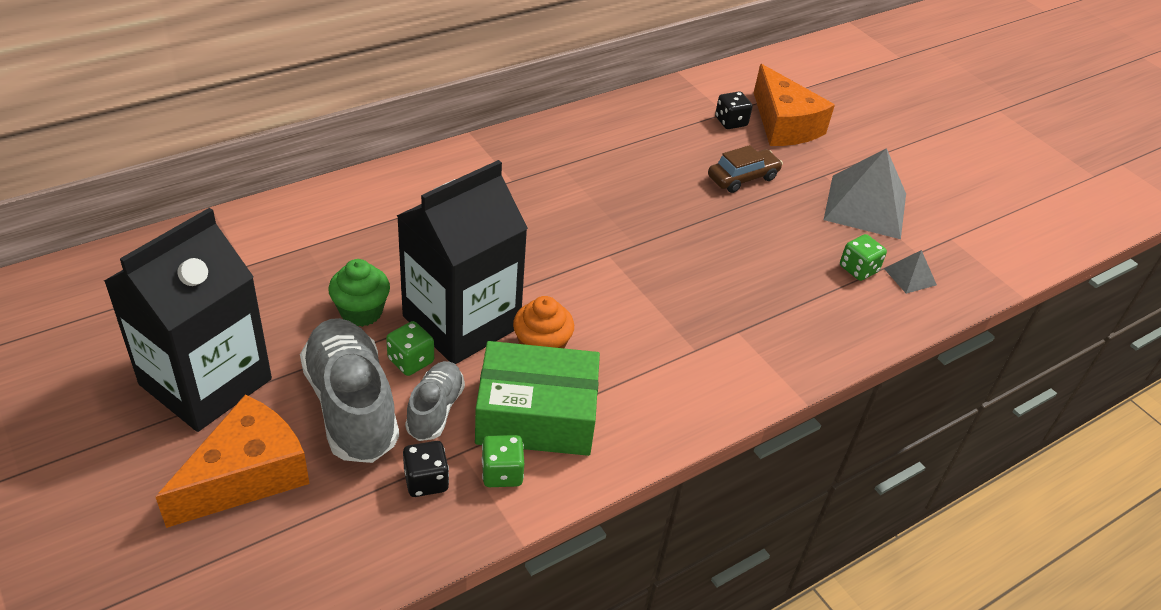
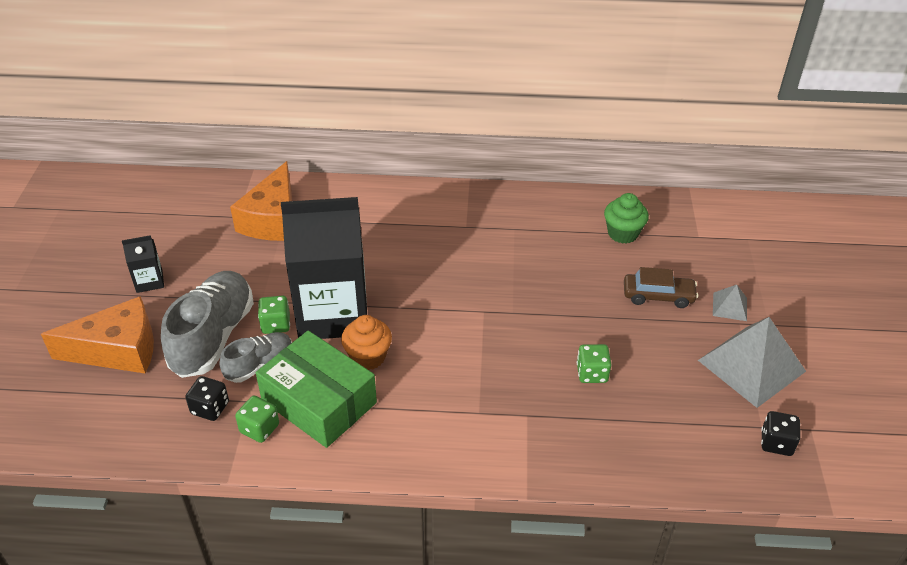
camera: 40 degrees right, 0 degrees up
black carton [104,208,272,432] -> black carton [122,235,164,293], size x0.41
green cupcake [328,259,390,327] -> green cupcake moved to [604,193,649,244]
black dice [715,91,753,129] -> black dice moved to [761,411,800,456]
orange cheese [754,64,835,146] -> orange cheese moved to [230,161,292,241]
green dice [840,234,887,281] -> green dice moved to [577,344,611,383]
grey pyramid [884,250,937,294] -> grey pyramid moved to [713,285,747,321]

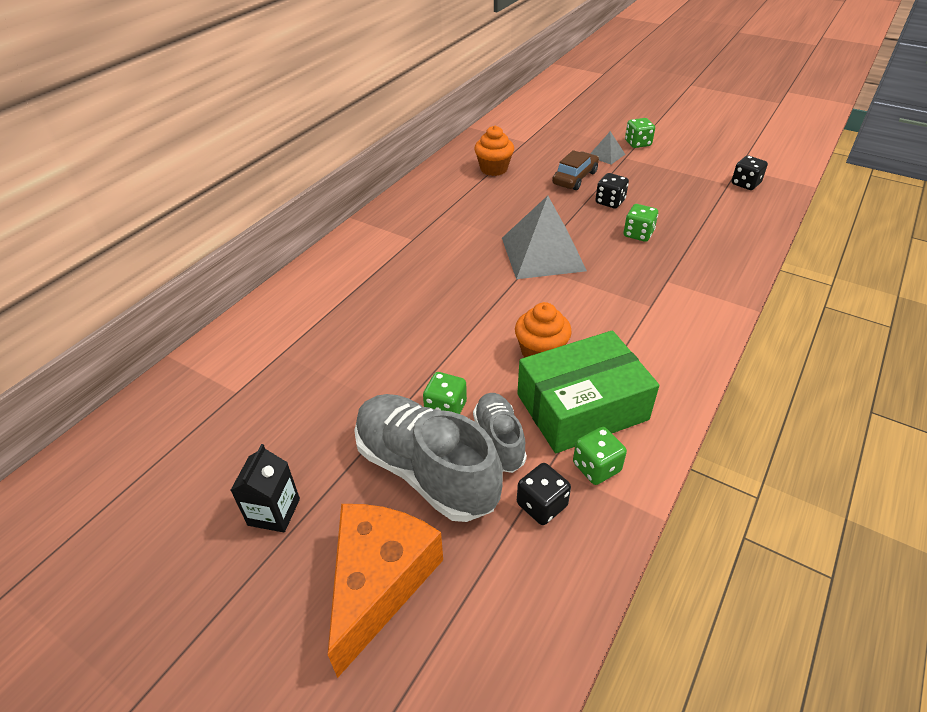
camera: 60 degrees left, 0 degrees up
orange cheese [230,161,292,241] -> none
black carton [281,197,367,339] -> none
green cupcake [604,193,649,244] -> orange cupcake [474,126,514,176]
grey pyramid [698,317,806,408] -> grey pyramid moved to [502,196,587,279]
none -> black dice [595,173,629,208]
none -> green dice [625,118,655,148]

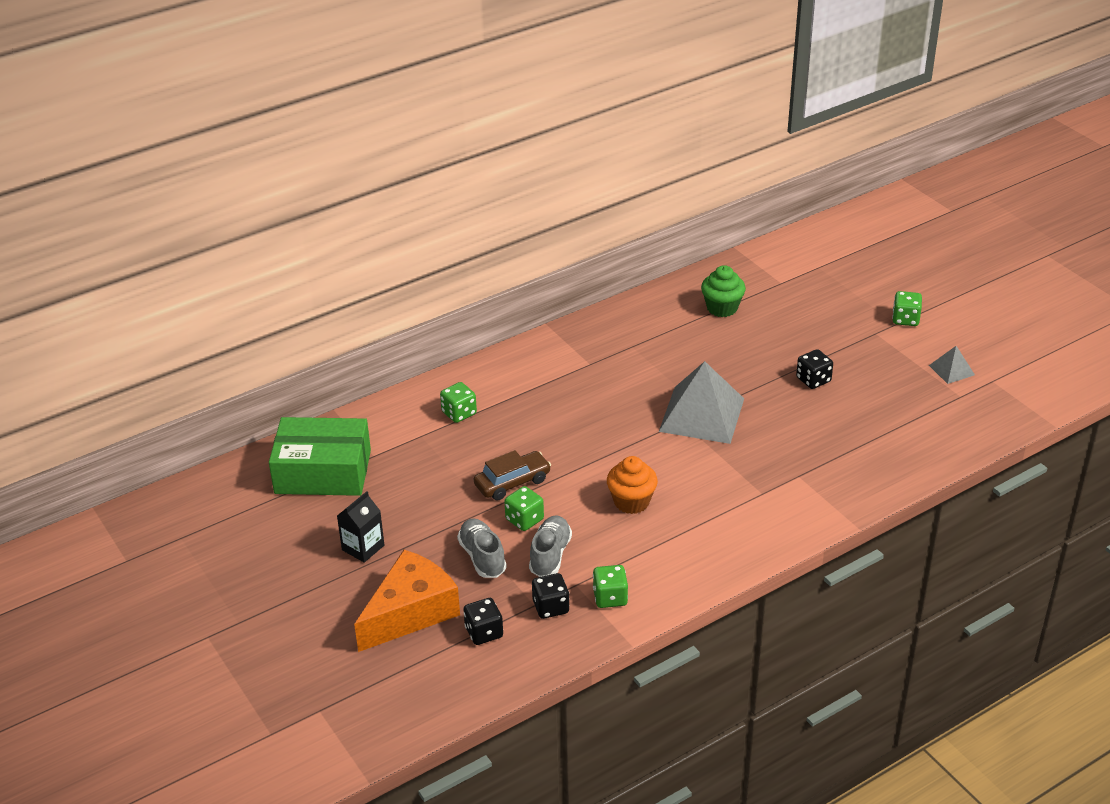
camera: 25 degrees right, 5 degrees down
grey shoe [354,394,503,522] -> grey shoe [457,518,507,578], size x0.56
orange cupcake [474,126,514,176] -> green cupcake [701,265,746,317]
green box [517,330,659,453] -> green box moved to [269,417,371,496]
brown car [552,150,599,190] -> brown car moved to [474,450,551,501]
grey pyramid [590,131,625,165] -> grey pyramid moved to [929,346,975,384]
green dice [624,204,658,242] -> green dice moved to [440,382,477,423]
black dice [731,156,768,190] -> black dice moved to [463,598,503,645]

